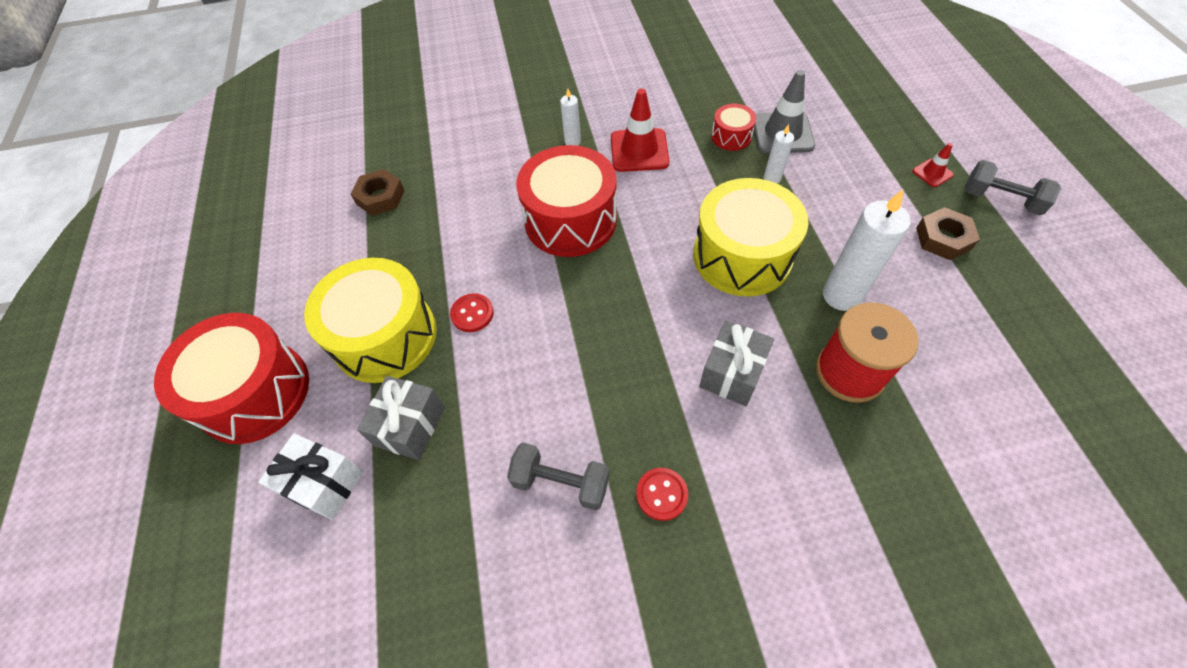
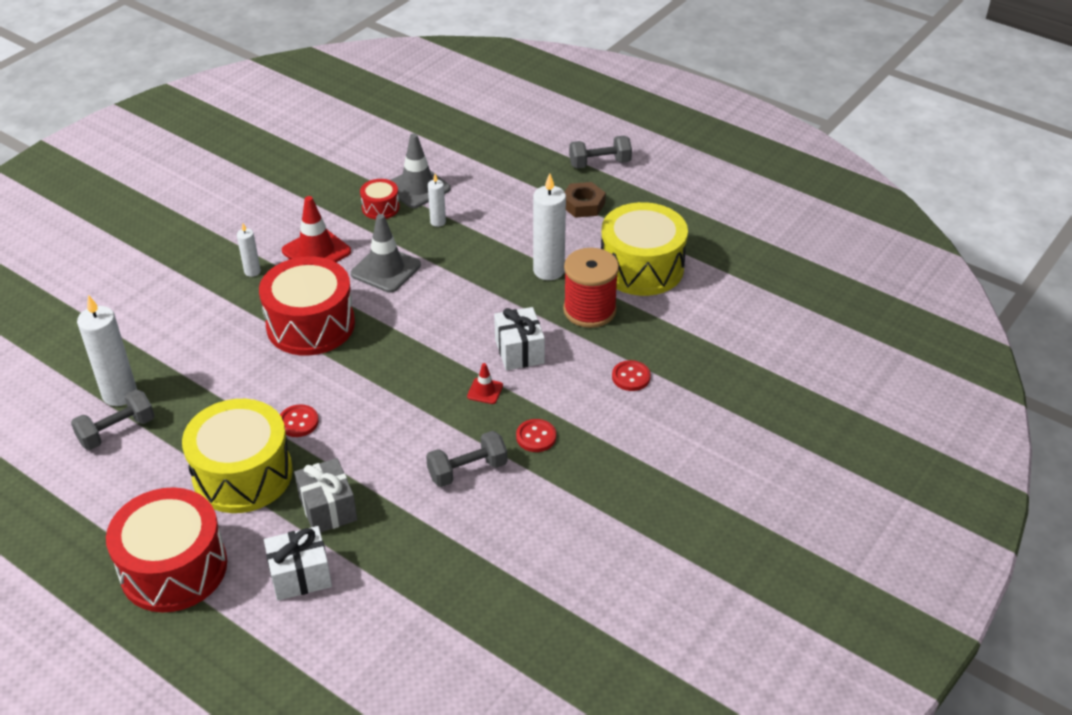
camera: 45 degrees left, 15 degrees down
brown nut [351,169,405,216] -> white candle [77,295,137,406]
yellow drum [693,178,808,297] -> yellow drum moved to [601,202,688,296]
grey gift [699,320,774,406] -> white gift [494,307,545,370]
red traffic cone [912,143,954,187] -> red traffic cone moved to [467,363,503,404]
none -> grey dumbbell [71,389,155,450]
none -> grey traffic cone [351,214,421,293]
none -> red button [612,360,651,391]

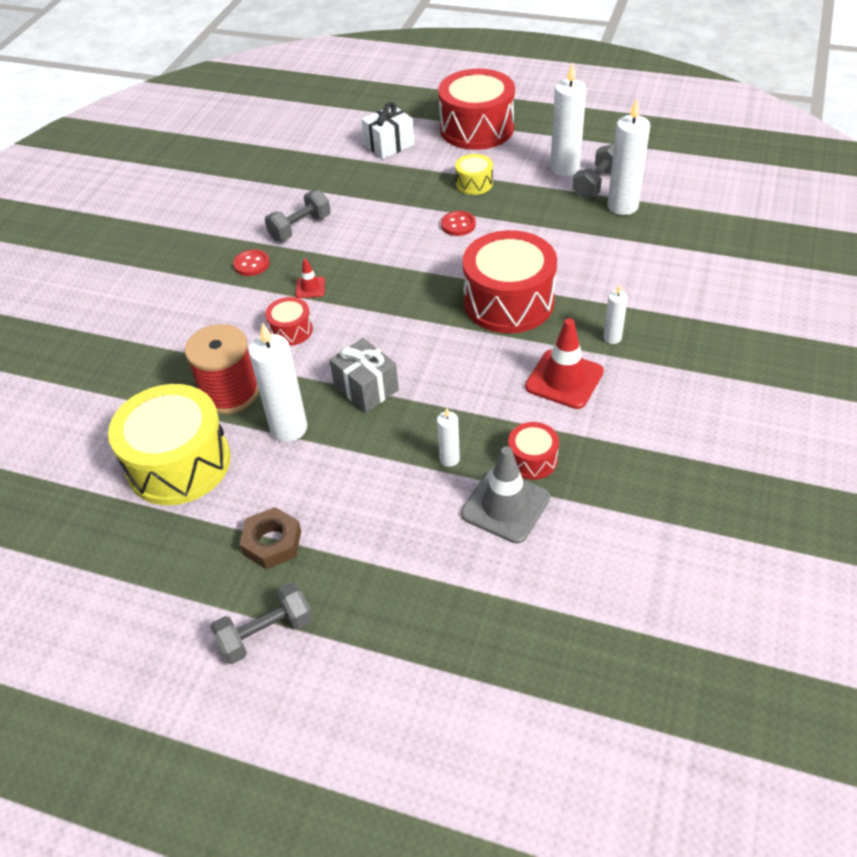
camera: 165 degrees right, 5 degrees up
yellow drum [182,399,293,513] -> yellow drum [455,154,493,195], size x0.47
grey gift [294,458,357,533] -> grey gift moved to [329,338,399,412]
grey traffic cone [351,214,421,293] -> none
white gift [494,307,545,370] -> red drum [265,297,313,346]
red button [612,360,651,391] -> none
none -> white candle [550,62,587,176]

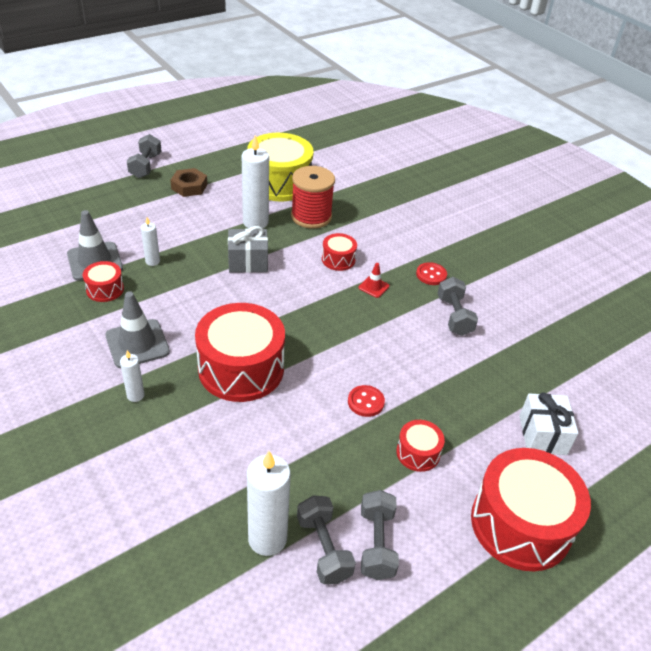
camera: 120 degrees right, 5 degrees down
yellow drum [455,154,493,195] -> red drum [396,420,445,472]
red traffic cone [525,318,604,409] -> grey traffic cone [105,291,170,368]
white candle [550,62,587,176] -> grey dumbbell [361,490,399,580]

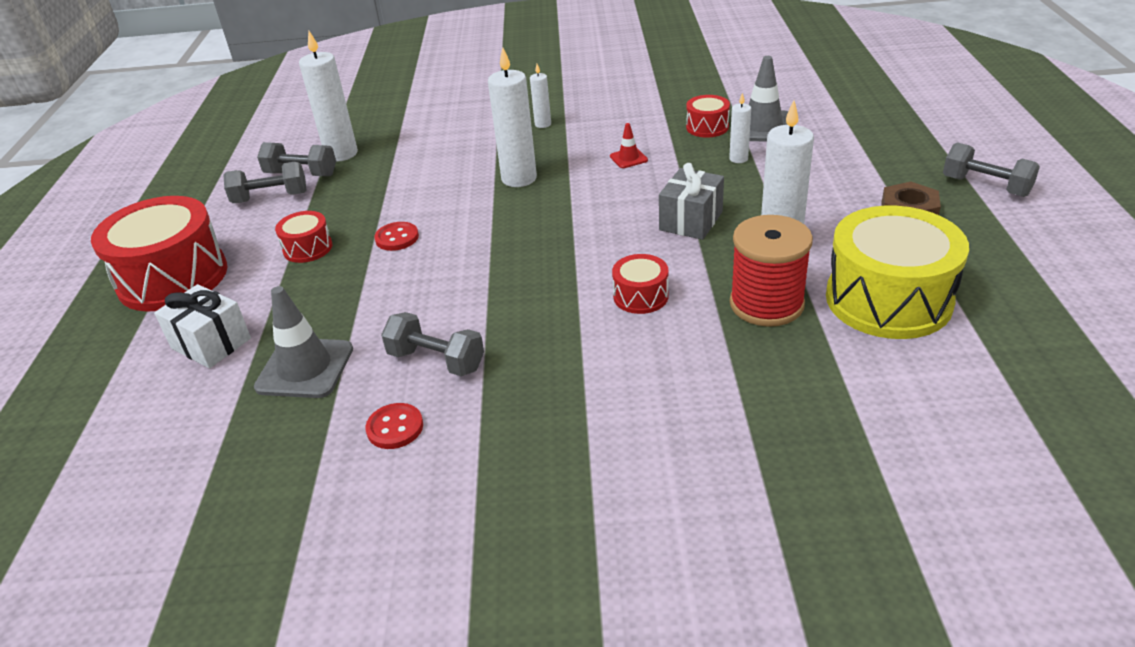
camera: 130 degrees right, 5 degrees down
grey traffic cone [105,291,170,368] -> grey traffic cone moved to [254,286,353,398]
red drum [195,303,285,402] -> white candle [488,47,537,187]
red traffic cone [358,263,389,298] -> red traffic cone moved to [610,123,648,168]
grey dumbbell [361,490,399,580] -> grey dumbbell turned 45 degrees counterclockwise [224,162,306,203]
red button [416,262,447,285] -> red button moved to [365,403,423,449]

